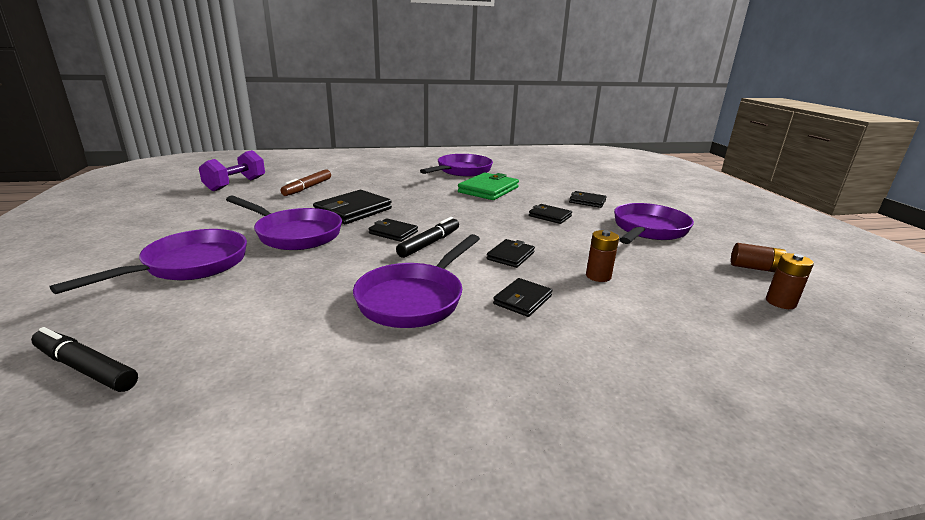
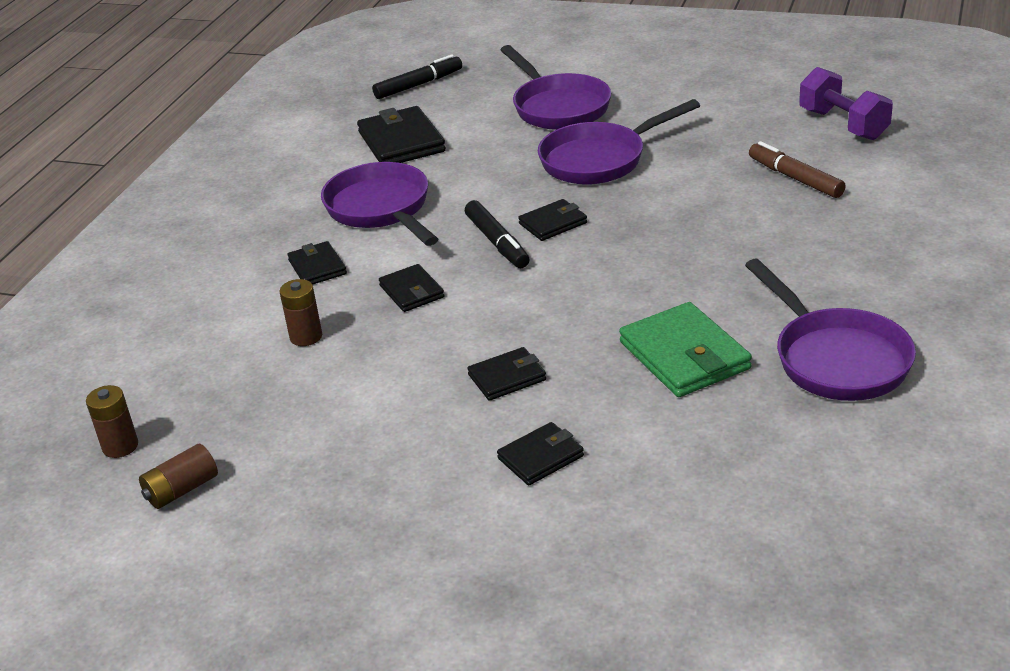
camera: 125 degrees right, 10 degrees up
black wallet [313,190,392,224] -> black wallet moved to [357,106,446,163]
purple pan [614,203,694,244] -> none

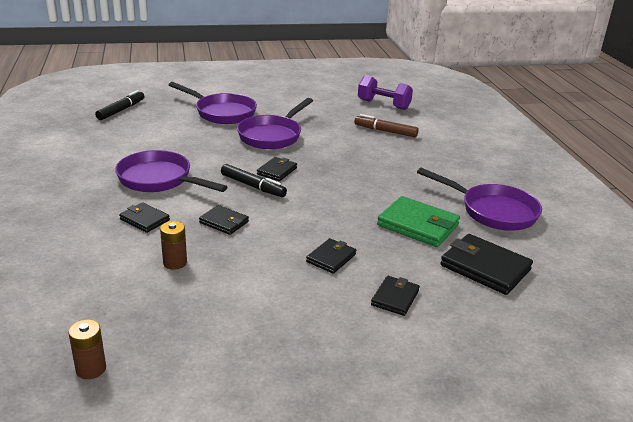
camera: 35 degrees left, 5 degrees down
brown battery [139,444,218,509] -> none
black wallet [357,106,446,163] -> black wallet moved to [440,234,533,295]

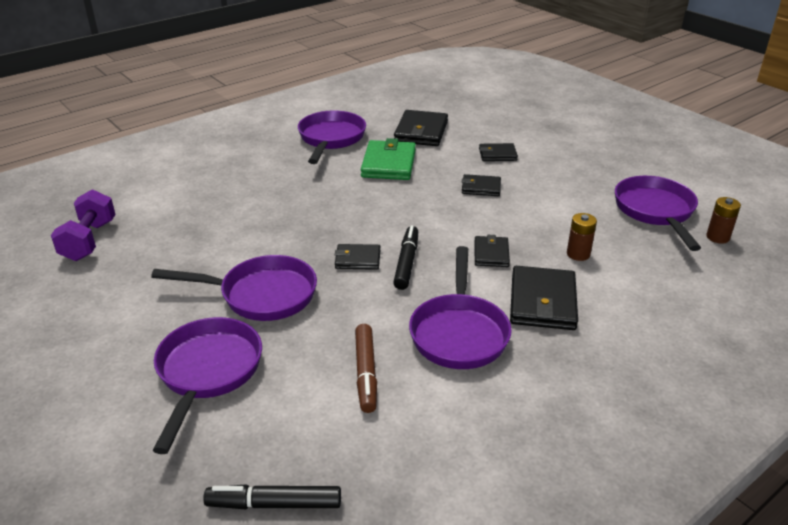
camera: 115 degrees left, 5 degrees up
black wallet [119,202,170,233] -> black wallet [510,266,578,330], size x1.72
brown marker [354,114,419,137] -> brown marker moved to [355,324,377,413]
none -> purple pan [615,176,701,251]

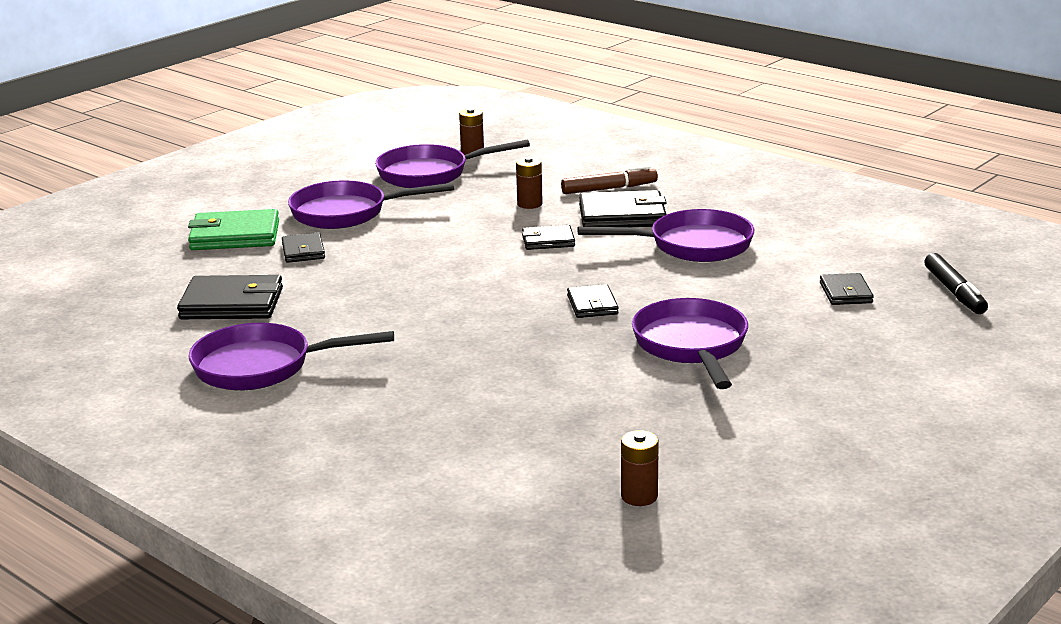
camera: 100 degrees left, 10 degrees down
purple dumbbell [51,189,116,261] -> brown battery [621,430,659,506]
purple pan [153,317,262,454] -> purple pan moved to [288,180,454,229]
brown marker [355,324,377,413] -> brown marker moved to [561,166,658,194]
green wallet [361,138,416,180] -> green wallet moved to [188,209,279,250]
black marker [393,225,418,290] -> none
black wallet [462,174,501,196] -> black wallet moved to [820,273,874,305]

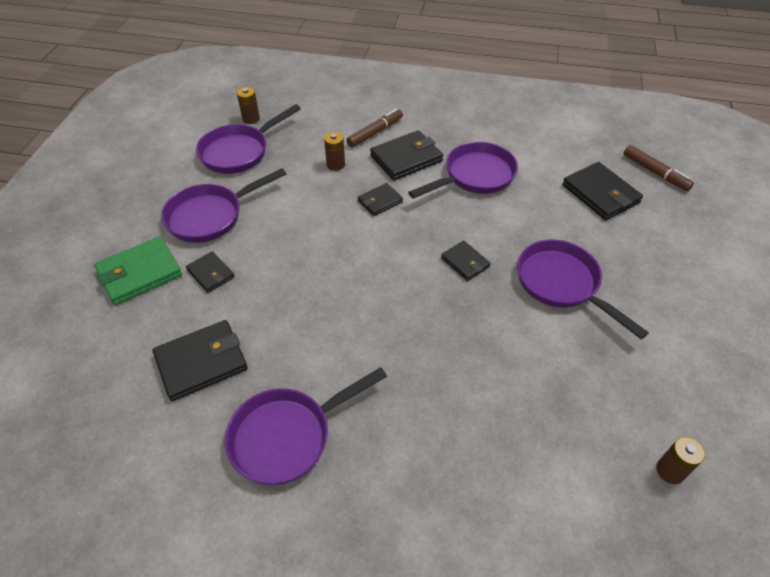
camera: 30 degrees left, 25 degrees up
black wallet [820,273,874,305] -> black wallet [562,162,643,220], size x1.72
black marker [924,253,988,314] -> brown marker [624,145,694,191]

